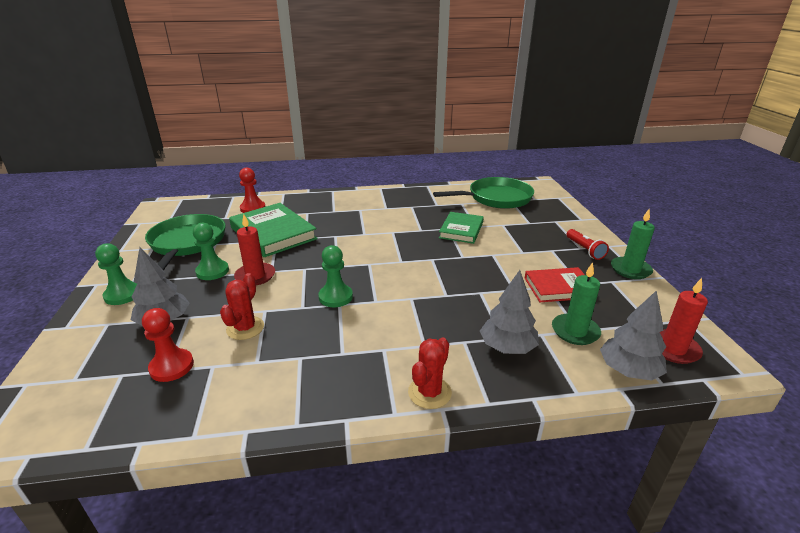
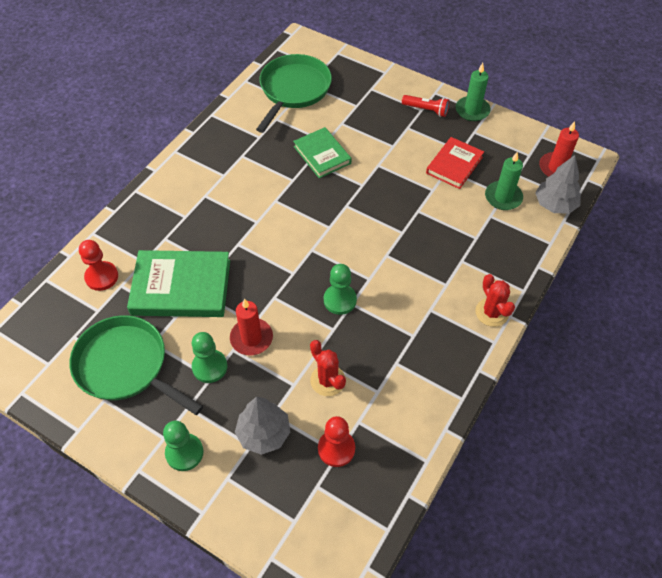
camera: 50 degrees left, 25 degrees up
grey tree [480,270,539,354] -> none

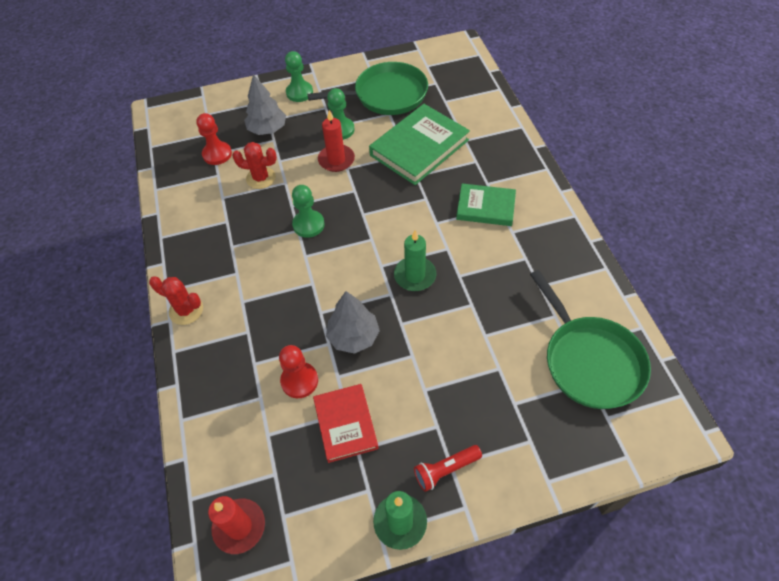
camera: 135 degrees right, 0 degrees up
red pawn [79,240,118,291] -> red pawn moved to [279,345,318,398]
green book [293,127,351,178] -> green book moved to [456,183,516,226]
green candle [485,152,523,210] -> green candle moved to [394,230,437,291]
grey tree [535,155,581,214] -> grey tree moved to [326,291,380,354]

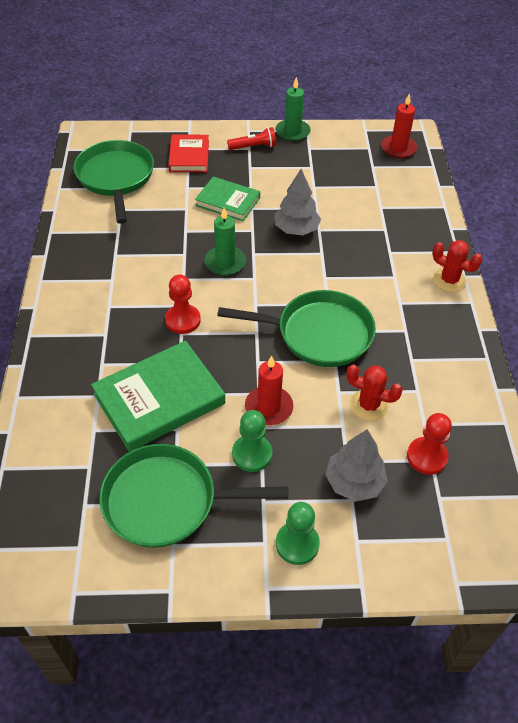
camera: 170 degrees left, 5 degrees down
red pawn [279,345,318,398] -> red pawn moved to [165,274,201,334]
green pawn [292,185,325,238] -> green pan [217,290,376,367]
red book [313,384,378,463] -> red book moved to [168,134,209,172]
green book [456,183,516,226] -> green book moved to [195,177,260,221]

